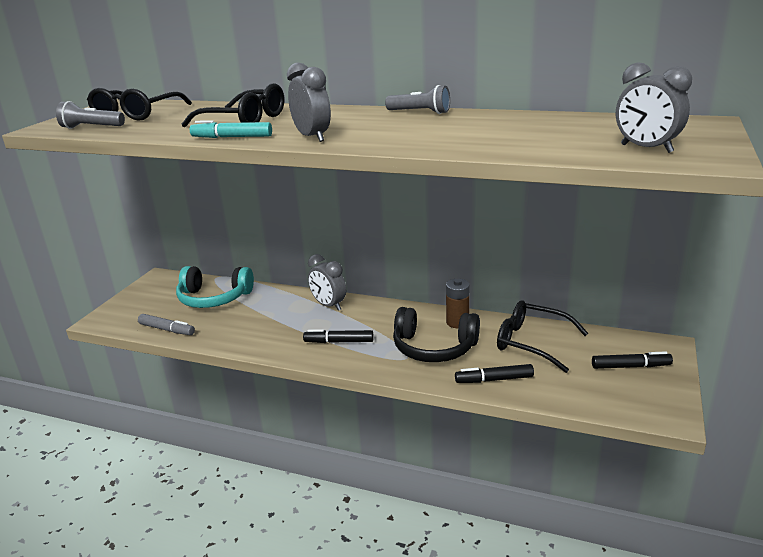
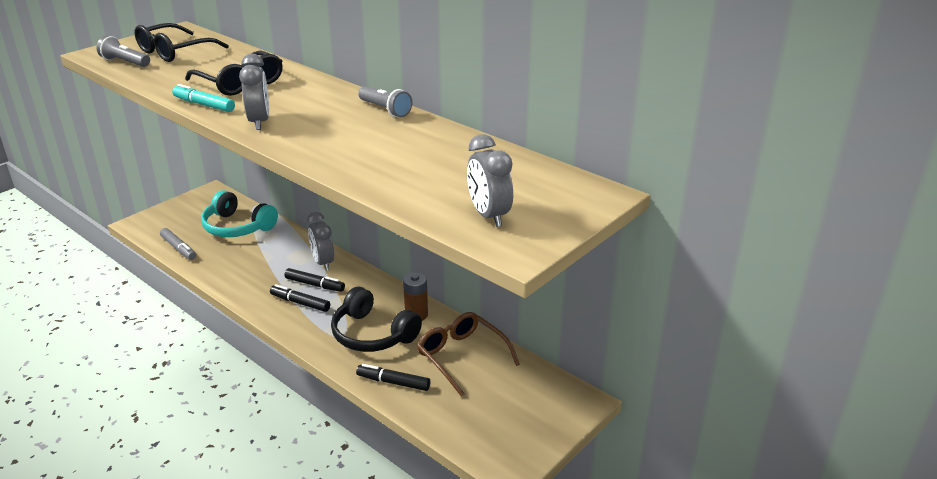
camera: 20 degrees right, 5 degrees up
black glasses [497,300,588,373] -> brown glasses [417,312,520,397]
black marker [592,351,673,369] -> black marker moved to [285,268,345,292]

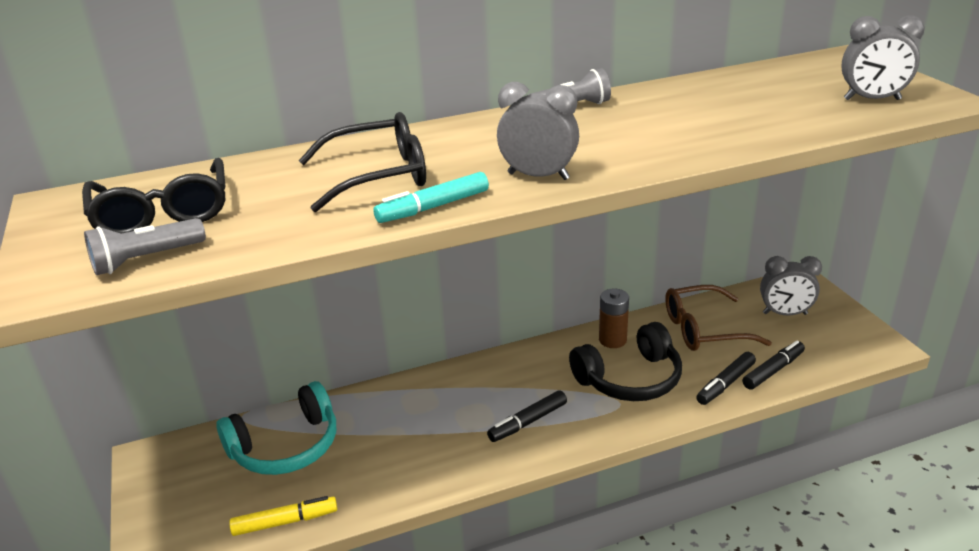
camera: 60 degrees left, 0 degrees up
grey marker [160,228,196,260] -> yellow marker [229,496,337,536]
black marker [285,268,345,292] -> black marker moved to [742,341,805,390]
grey clock [307,212,334,271] -> grey clock moved to [760,256,822,316]

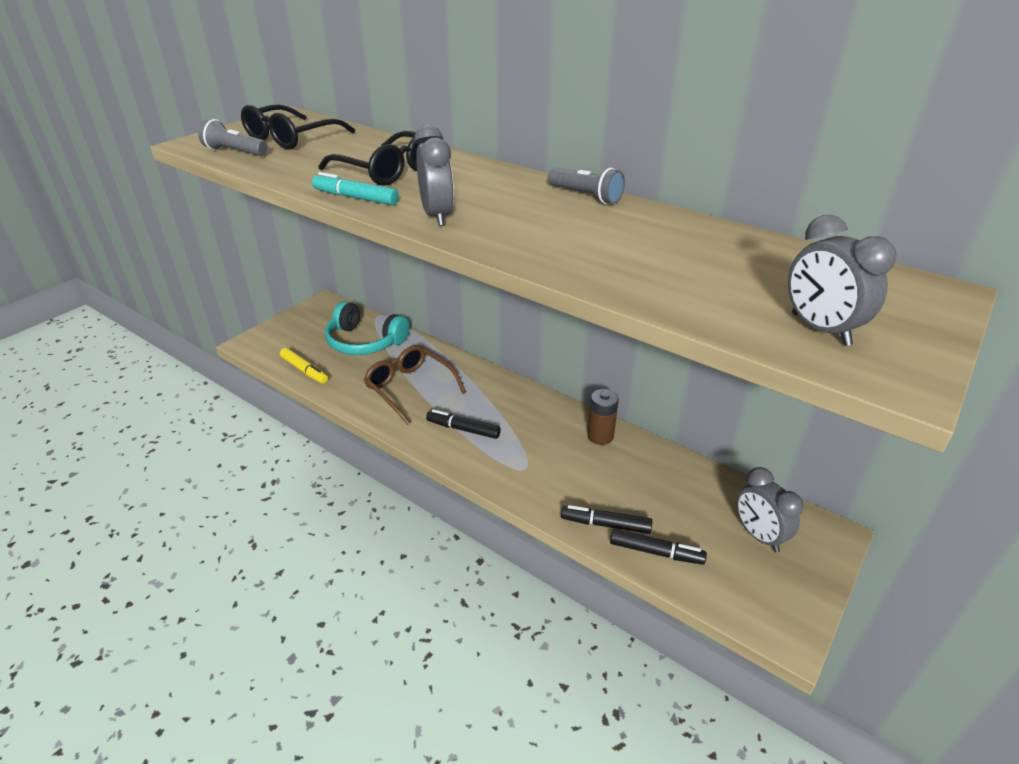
camera: 55 degrees right, 5 degrees up
black headphones [569,322,682,401] -> none
brown glasses [665,285,772,351] -> brown glasses moved to [364,345,466,425]

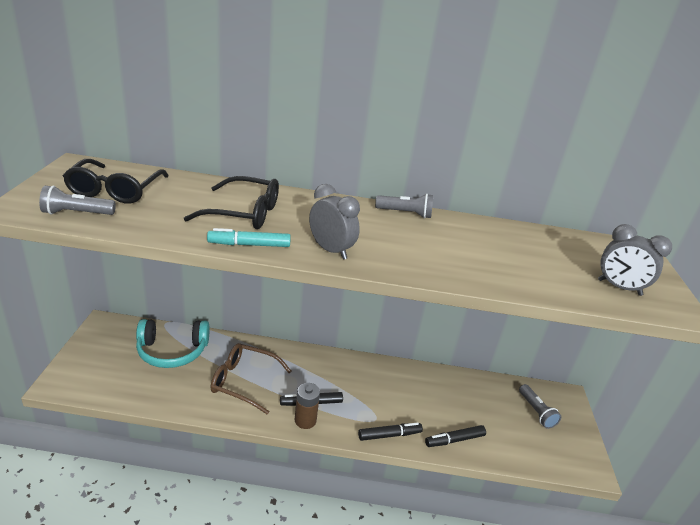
camera: 35 degrees left, 5 degrees down
yellow marker [280,348,328,384] -> none
brown battery [587,389,619,445] -> brown battery moved to [295,383,320,429]
black marker [610,529,707,565] -> black marker moved to [358,422,423,441]
grey clock [737,467,804,552] -> grey flashlight [519,384,561,429]

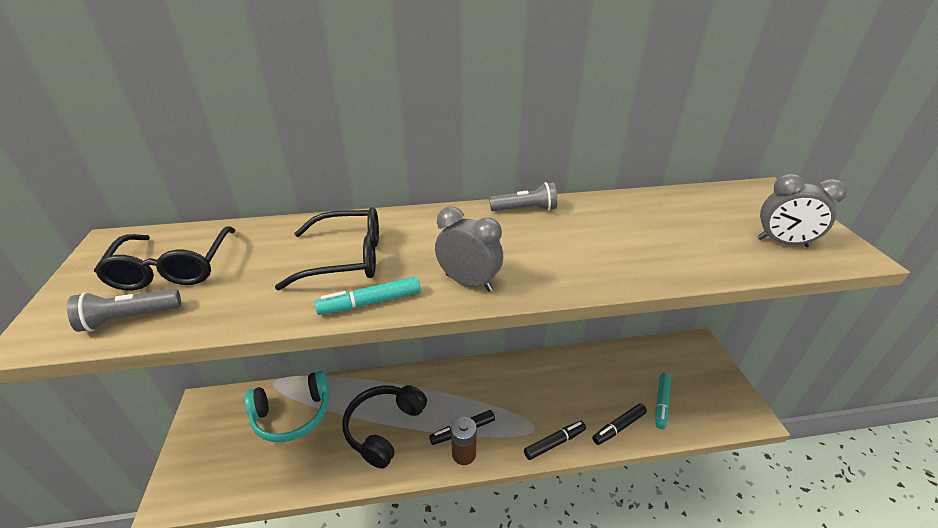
camera: 10 degrees left, 5 degrees up
brown glasses [210,343,292,415] -> black headphones [343,385,427,469]
grey flashlight [519,384,561,429] -> none
none -> turquoise marker [656,373,671,429]

